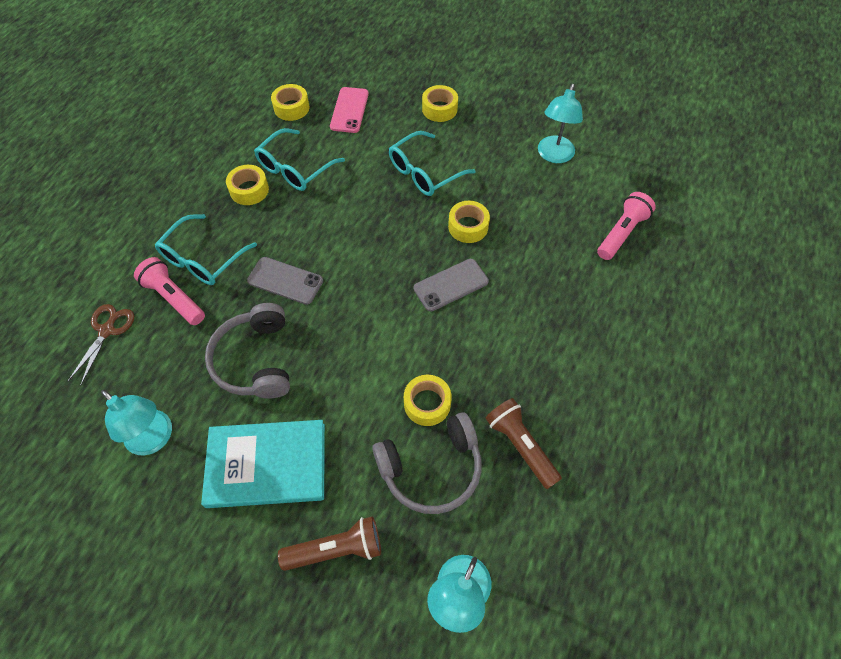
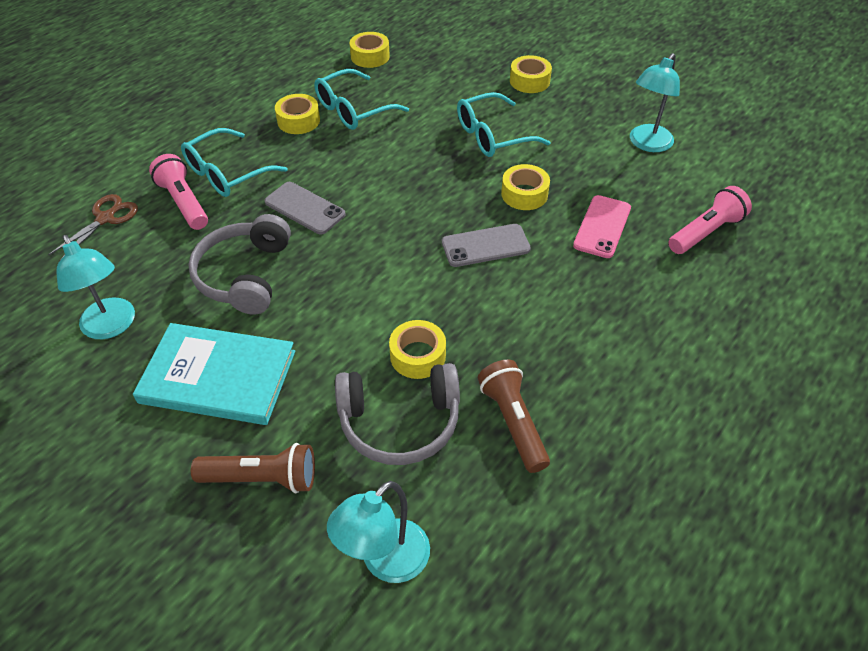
camera: 15 degrees right, 10 degrees down
pink phone [330,87,369,133] -> pink phone moved to [573,195,631,258]

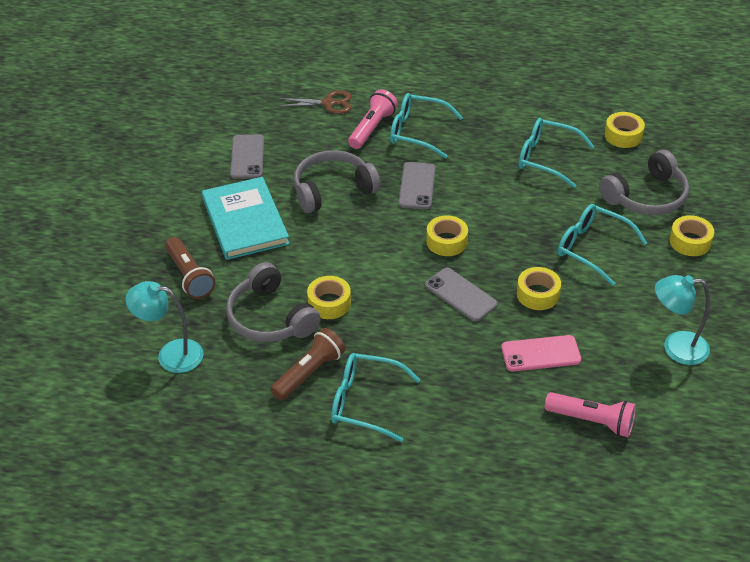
camera: 60 degrees right, 5 degrees down
turquoise lamp [56,235,135,339] -> grey phone [230,134,264,179]
yellow tape [275,94,320,134] -> yellow tape moved to [426,215,468,256]
none -> turquoise glasses [331,353,420,442]
none -> grey headphones [599,150,689,215]

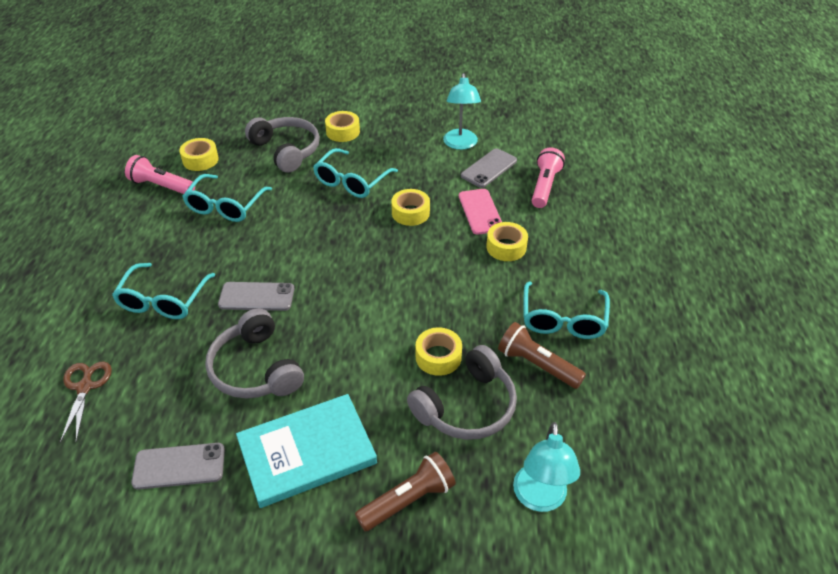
camera: 95 degrees left, 0 degrees up
pink flashlight [348,89,398,149] -> pink flashlight moved to [125,155,195,194]
grey phone [425,268,498,322] -> grey phone moved to [461,148,517,188]
yellow tape [426,215,468,256] -> yellow tape moved to [486,222,528,261]

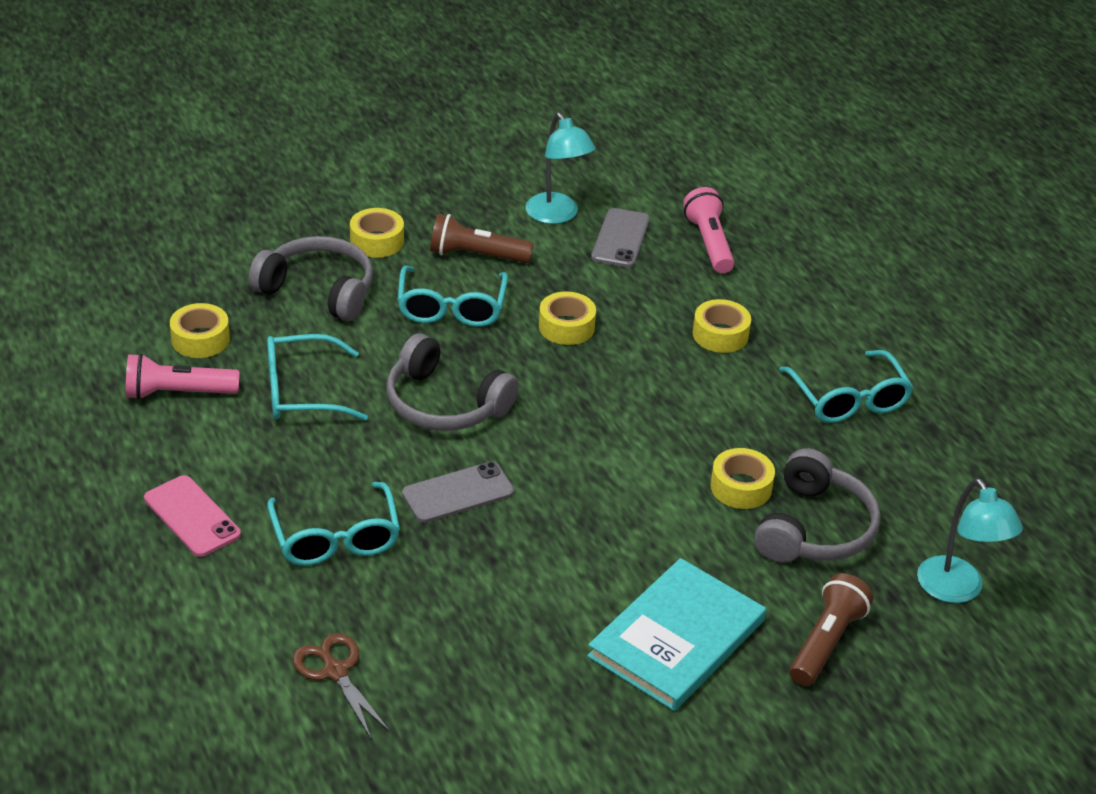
camera: 30 degrees left, 5 degrees down
grey phone [131,443,225,490] -> none
turquoise glasses [182,174,272,222] -> turquoise glasses turned 90 degrees clockwise [267,334,368,421]
grey headphones [205,308,304,399] -> grey headphones moved to [387,333,519,431]
pink phone [459,189,502,235] -> pink phone moved to [144,475,241,557]
brown flashlight [498,322,586,389] -> brown flashlight moved to [430,213,534,263]

